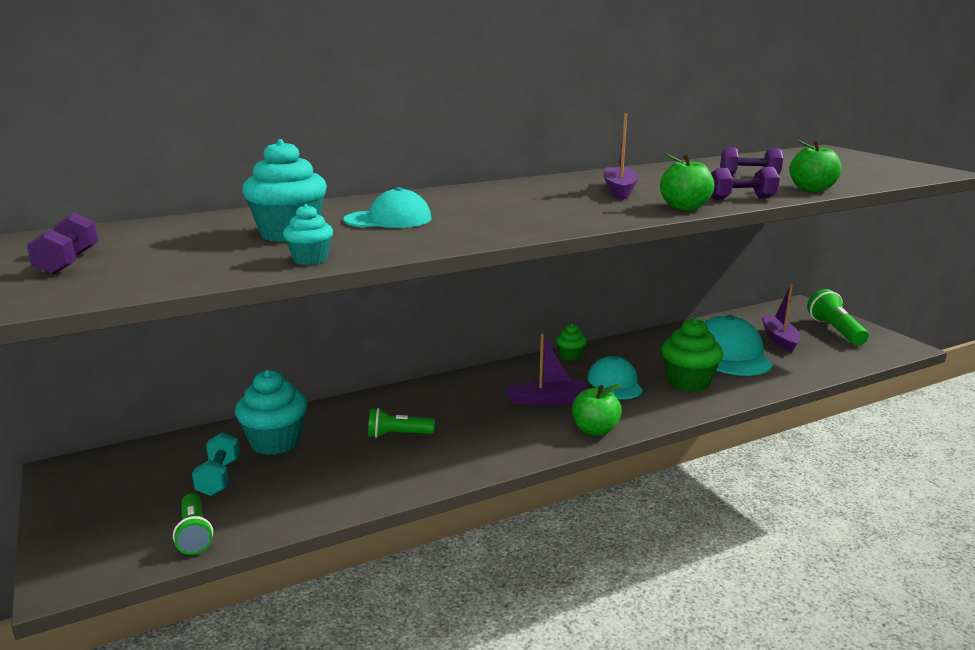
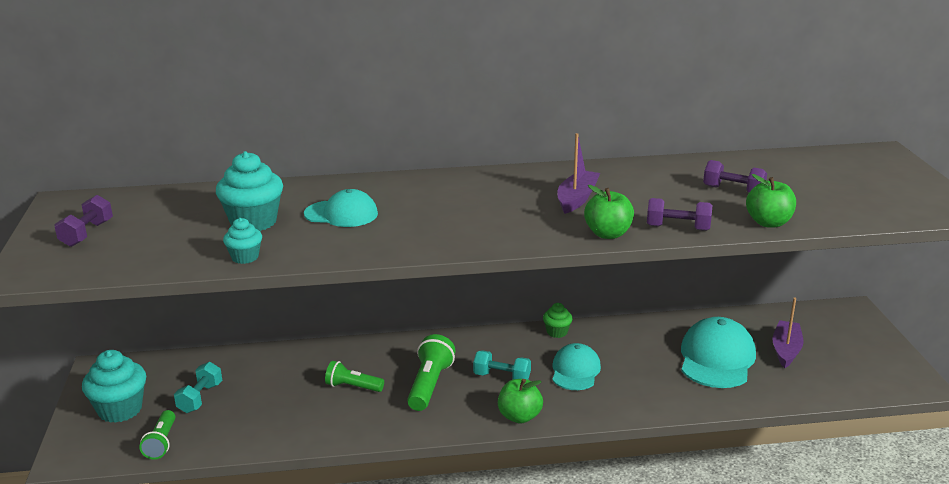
camera: 20 degrees right, 5 degrees up
turquoise cupcake [235,369,308,455] -> turquoise cupcake moved to [82,350,146,423]
purple boat [505,334,588,406] -> turquoise dumbbell [473,350,531,380]
green cupcake [661,318,723,392] -> none
green flashlight [807,289,869,345] -> green flashlight moved to [407,334,456,411]

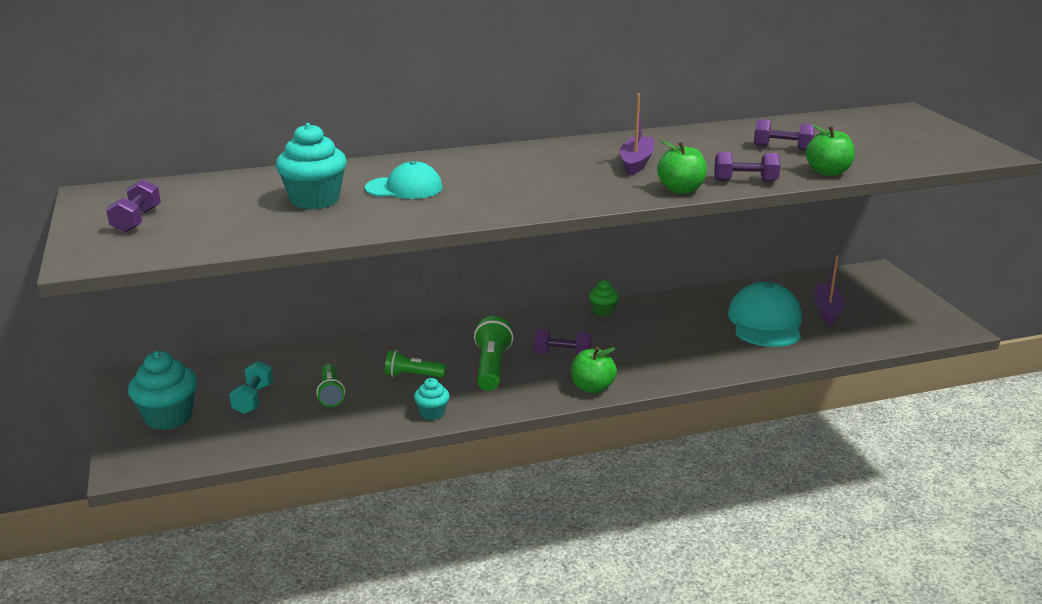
camera: 10 degrees left, 0 degrees up
green flashlight [139,410,175,460] -> green flashlight moved to [316,364,345,407]
turquoise cupcake [223,218,262,264] -> turquoise cupcake moved to [414,378,450,420]
turquoise dumbbell [473,350,531,380] -> purple dumbbell [534,329,592,355]
turquoise cap [552,343,601,390] -> none

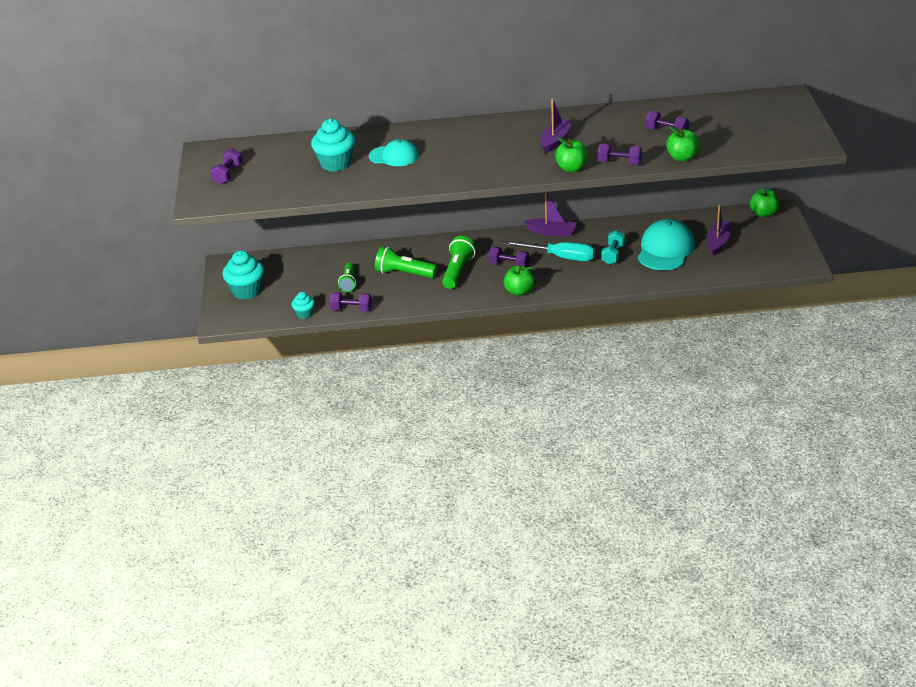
camera: 15 degrees right, 10 degrees up
turquoise dumbbell [229,361,273,414] -> turquoise dumbbell moved to [601,230,625,265]
green flashlight [385,350,446,378] -> green flashlight [375,246,437,278], size x1.51
turquoise cupcake [414,378,450,420] -> turquoise cupcake moved to [292,292,315,319]
green cupcake [589,280,619,316] -> purple boat [524,192,577,236]
none -> purple dumbbell [329,292,372,312]
none -> turquoise screwdriver [505,241,595,261]
none -> green apple [750,188,779,217]

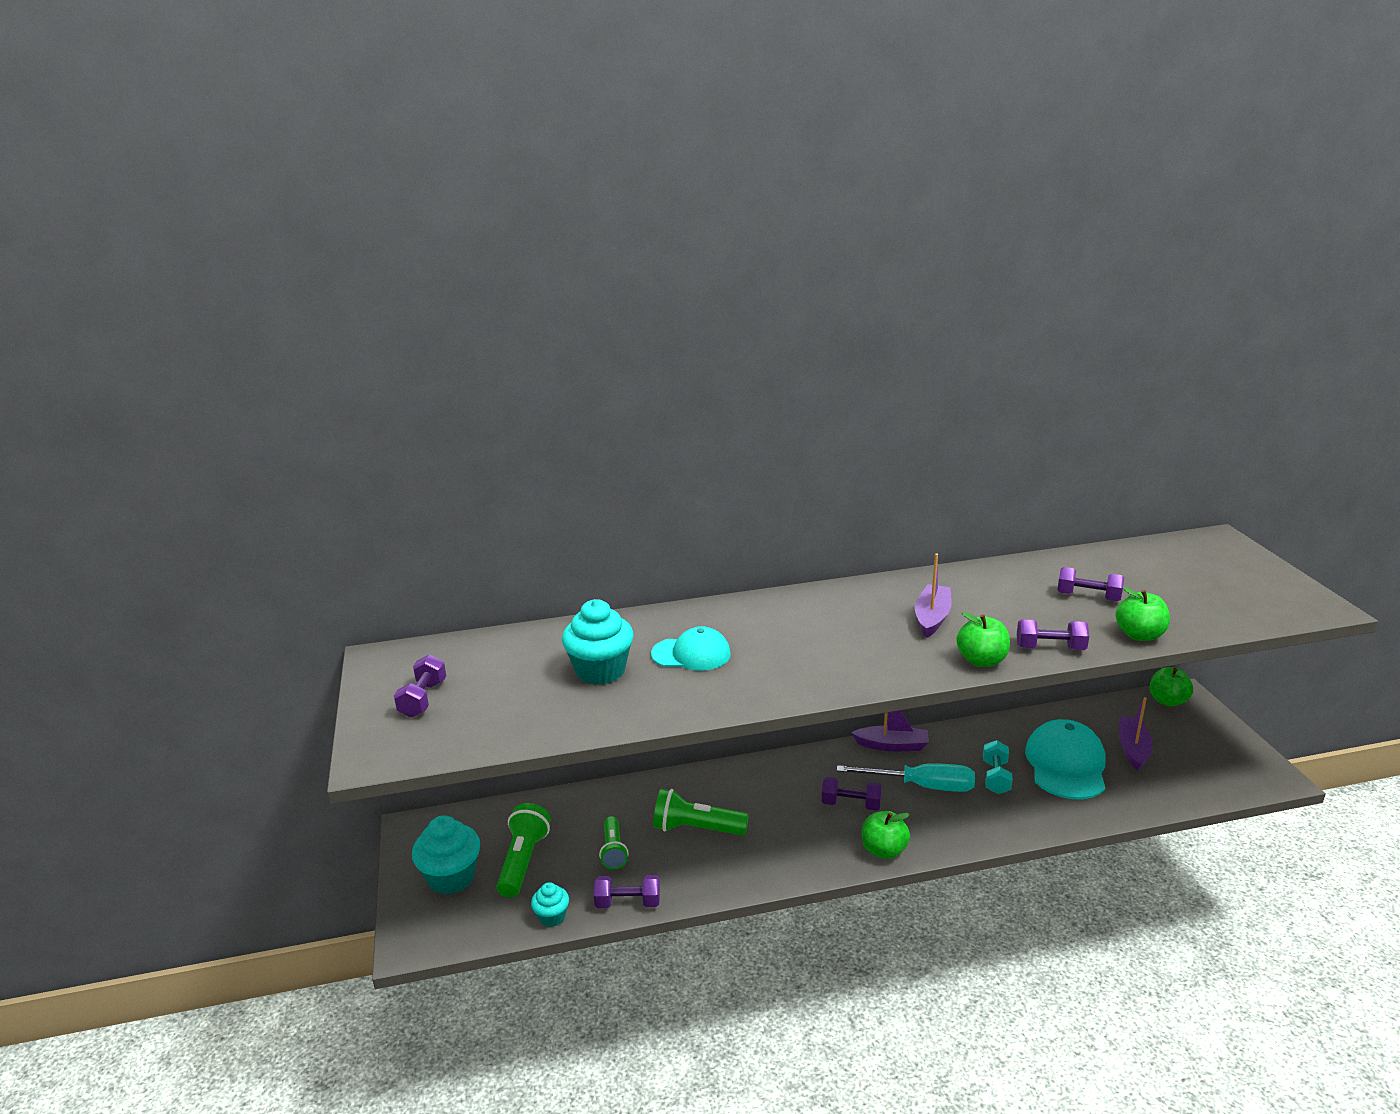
camera: 10 degrees left, 10 degrees down
green flashlight [442,236,476,289] -> green flashlight moved to [497,803,551,898]

